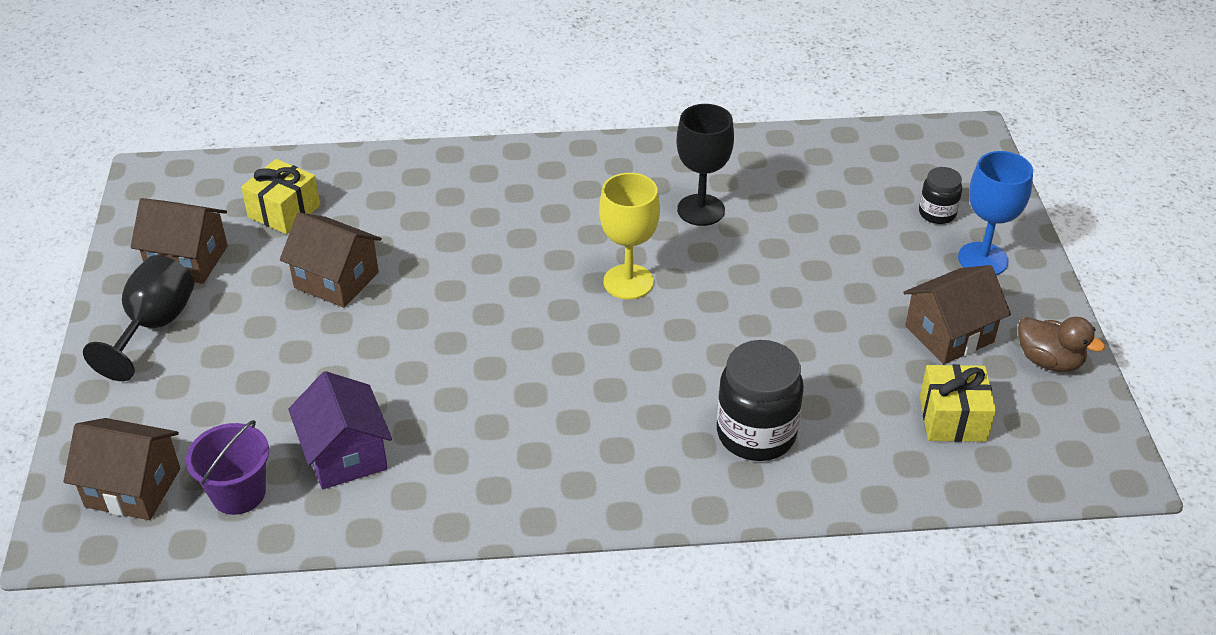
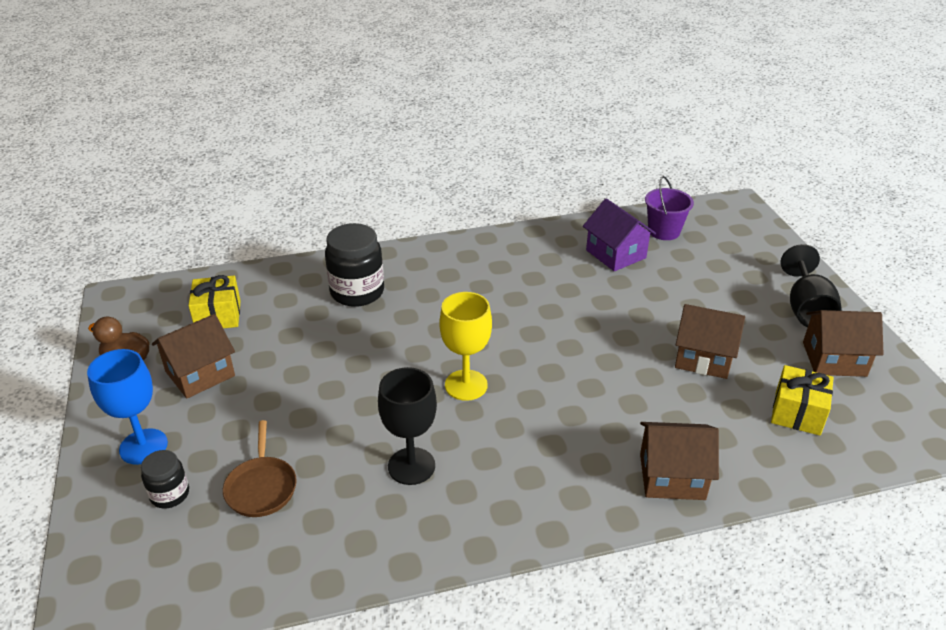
camera: 170 degrees right, 5 degrees down
brown house [63,418,180,520] -> brown house moved to [640,422,719,500]
none -> brown pan [223,420,297,517]

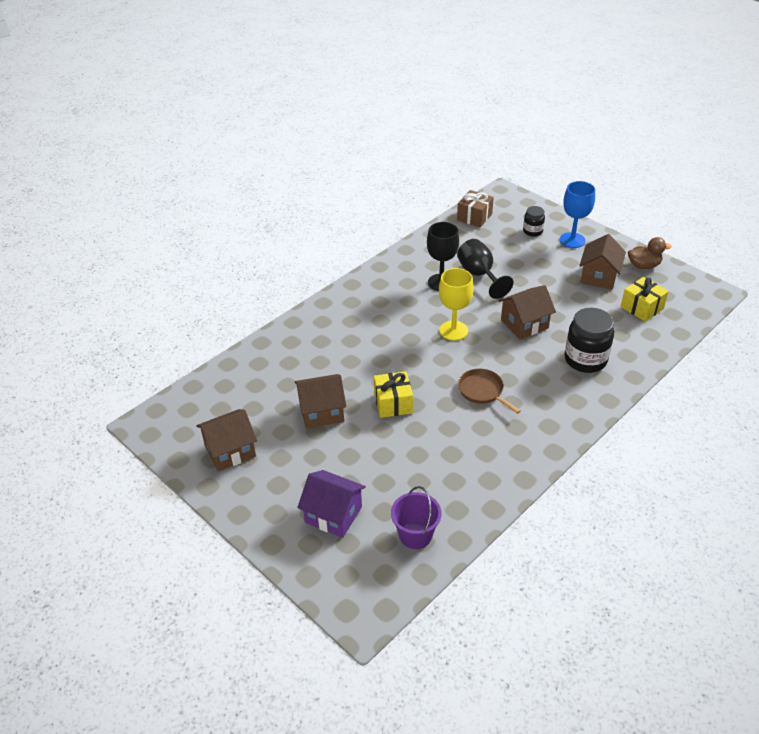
camera: 150 degrees right, 5 degrees up
brown pan [223,420,297,517] -> brown pan moved to [458,369,521,414]
purple house [583,198,656,271] -> purple house moved to [297,470,366,538]
brown house [640,422,719,500] -> brown house moved to [499,285,556,339]
yellow gift [771,365,834,436] -> yellow gift moved to [374,371,413,418]
black goblet [781,244,841,327] -> black goblet moved to [457,239,514,299]
none -> brown gift [457,190,494,227]

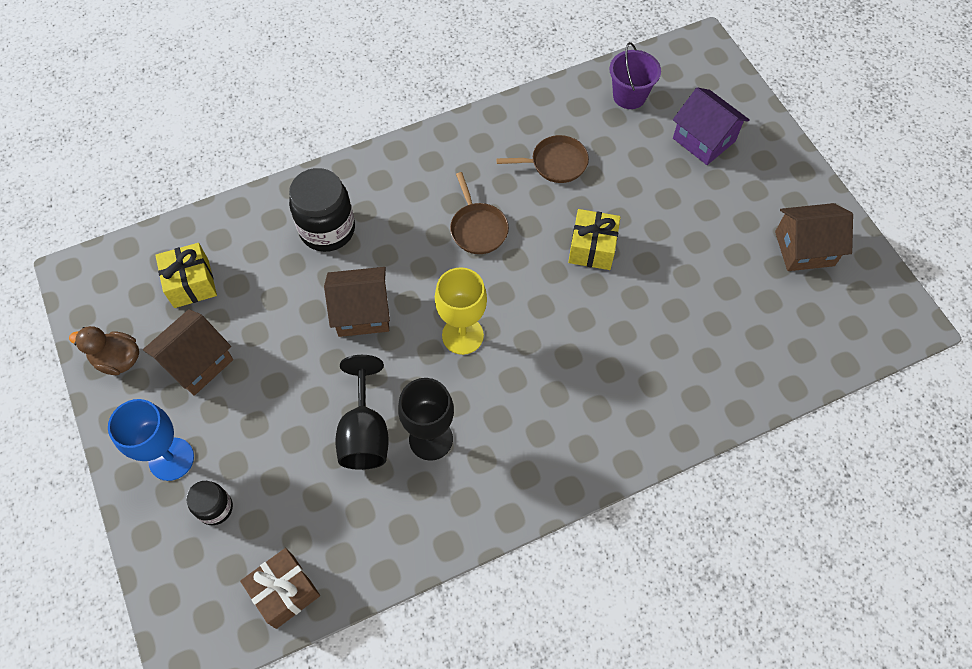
camera: 160 degrees left, 20 degrees up
brown house [295,374,346,429] -> none
none -> brown pan [496,135,589,183]

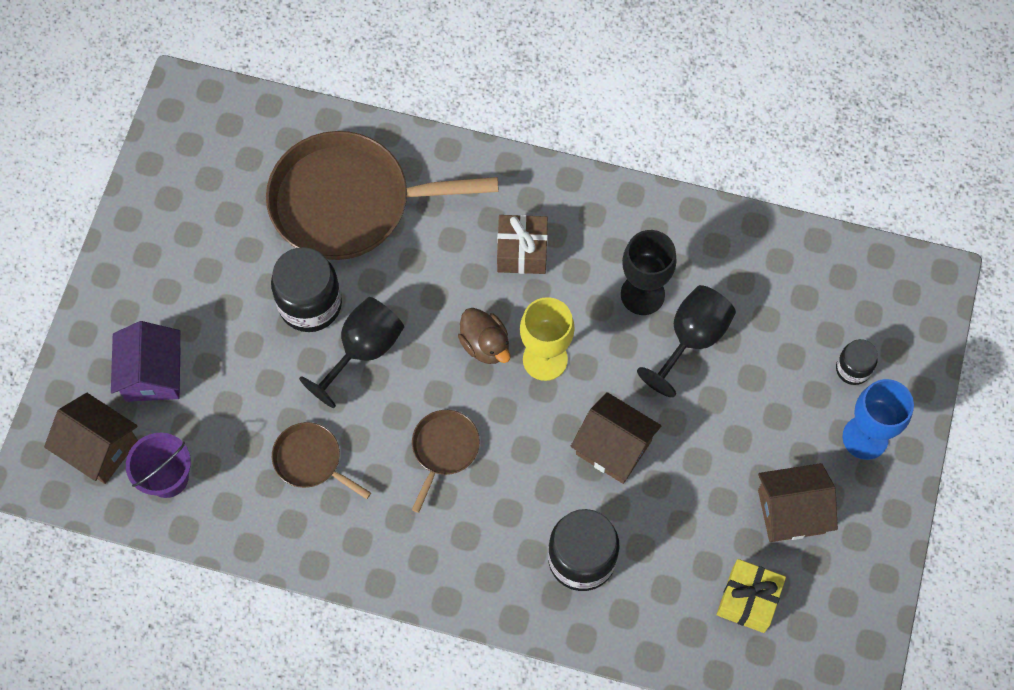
camera: 140 degrees left, 5 degrees up
brown duck [69,326,139,375] -> brown duck moved to [458,308,510,364]
brown gift [240,548,320,629] -> brown gift moved to [497,215,548,274]
yellow gift [568,209,620,270] -> black goblet [299,297,404,408]
brown house [775,203,853,271] -> brown house moved to [44,393,138,484]
none -> brown pan [266,131,499,260]
none -> black jar [271,247,342,332]

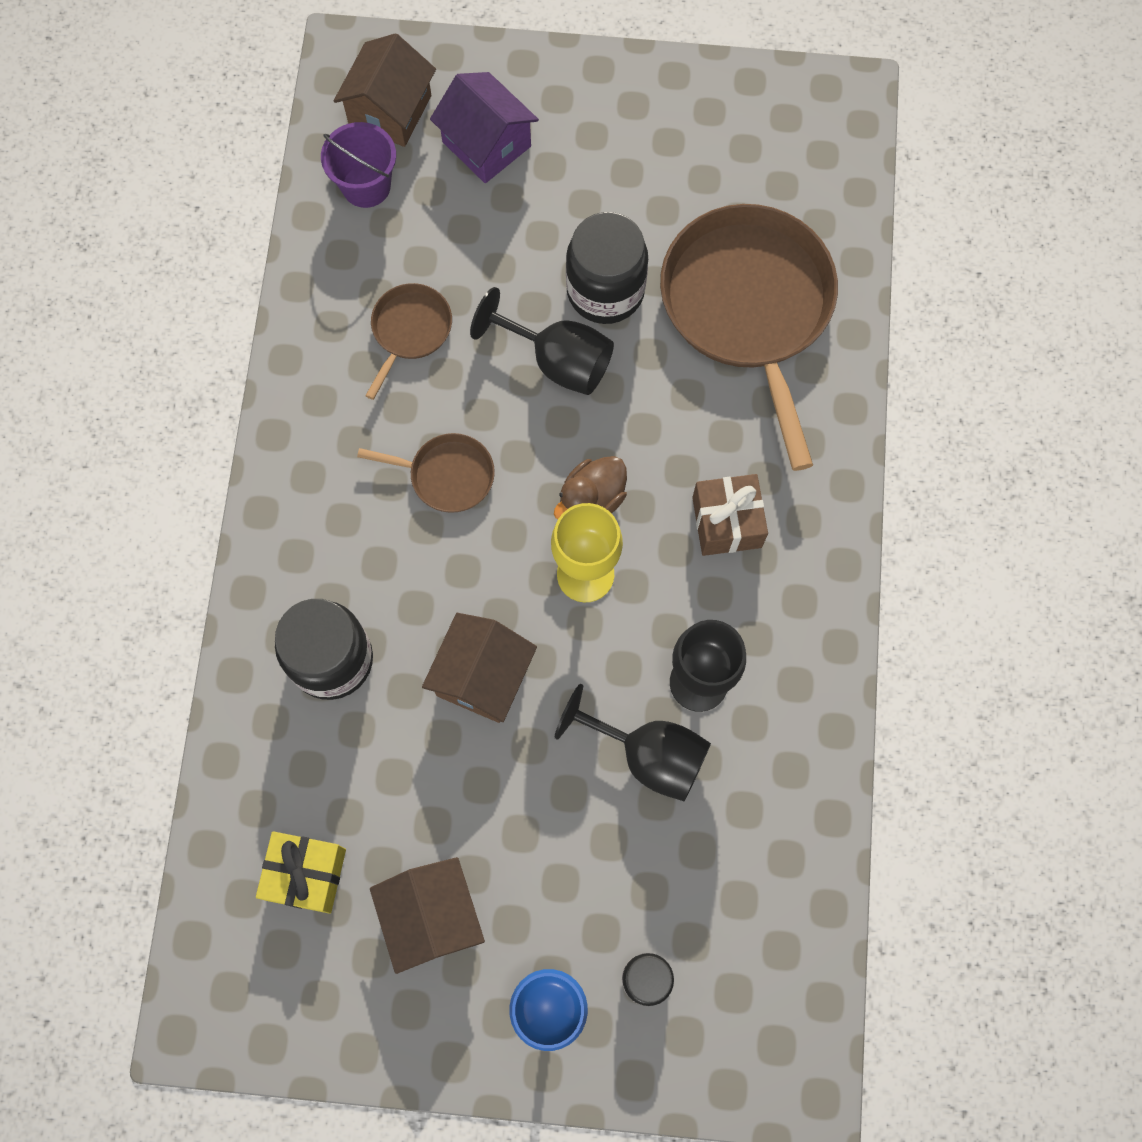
camera: 80 degrees right, 5 degrees up
purple house [111,321,180,402] -> purple house turned 60 degrees clockwise [430,72,539,183]

